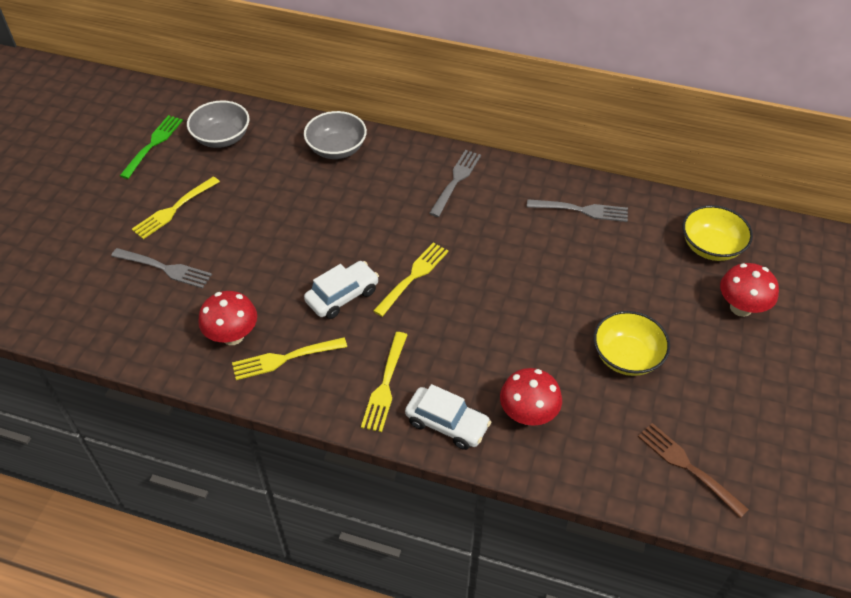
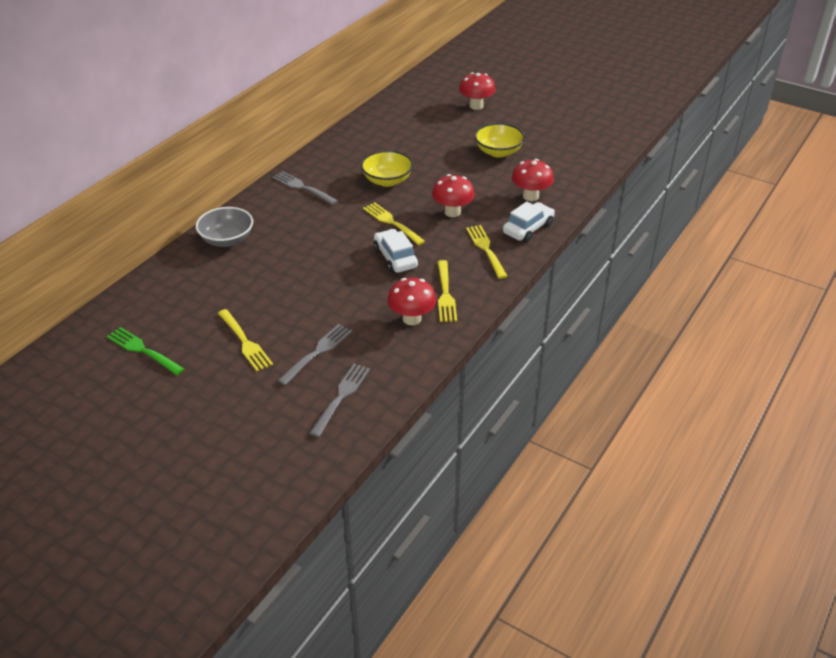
camera: 75 degrees left, 10 degrees down
grey bowl [187,100,249,148] -> none
yellow fork [361,332,407,432] -> yellow fork turned 135 degrees counterclockwise [466,225,508,279]
grey fork [527,199,628,222] -> grey fork moved to [309,364,370,437]
brown fork [638,423,749,518] -> none
yellow bowl [682,205,753,261] -> yellow bowl moved to [361,150,413,187]
none -> red mushroom [432,174,475,217]

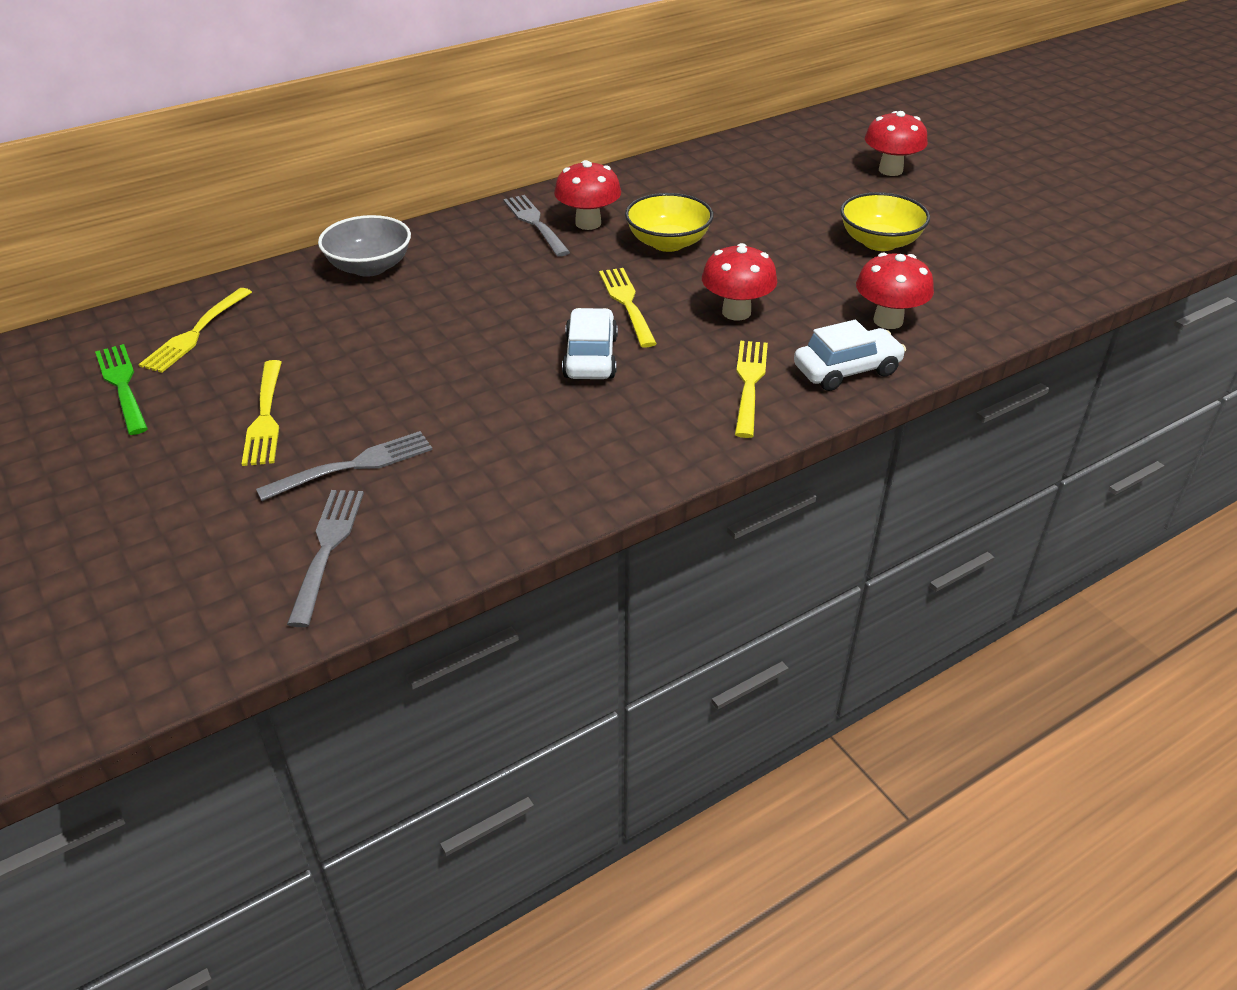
camera: 25 degrees right, 0 degrees up
grey fork [309,364,370,437] -> grey fork turned 45 degrees counterclockwise [287,490,364,627]
red mushroom [387,278,437,325] -> red mushroom moved to [554,160,621,230]
yellow fork [438,260,457,322] -> yellow fork moved to [139,288,252,373]

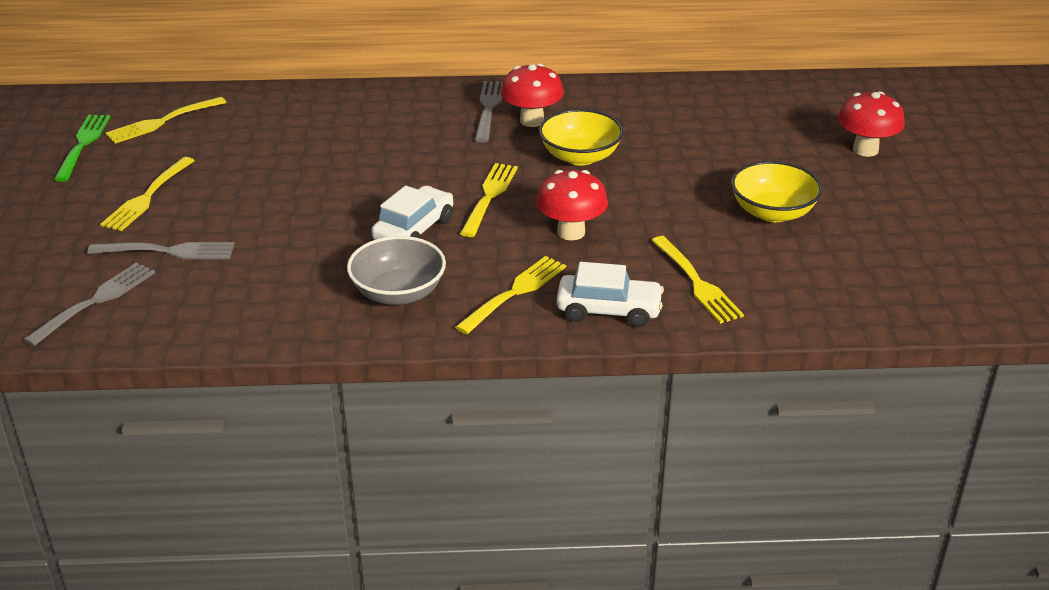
camera: 30 degrees right, 5 degrees down
grey bowl [318,215,411,277] -> grey bowl moved to [347,236,446,305]
red mushroom [856,252,934,329] -> yellow fork [651,236,744,324]

